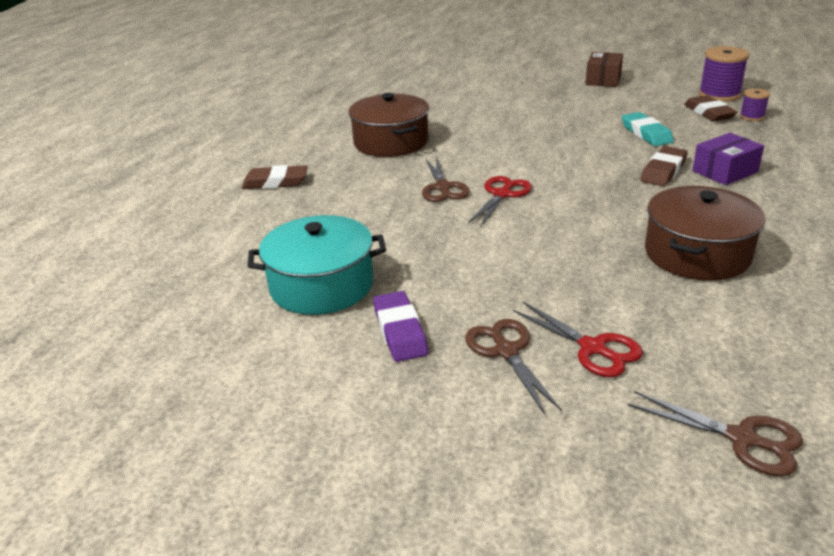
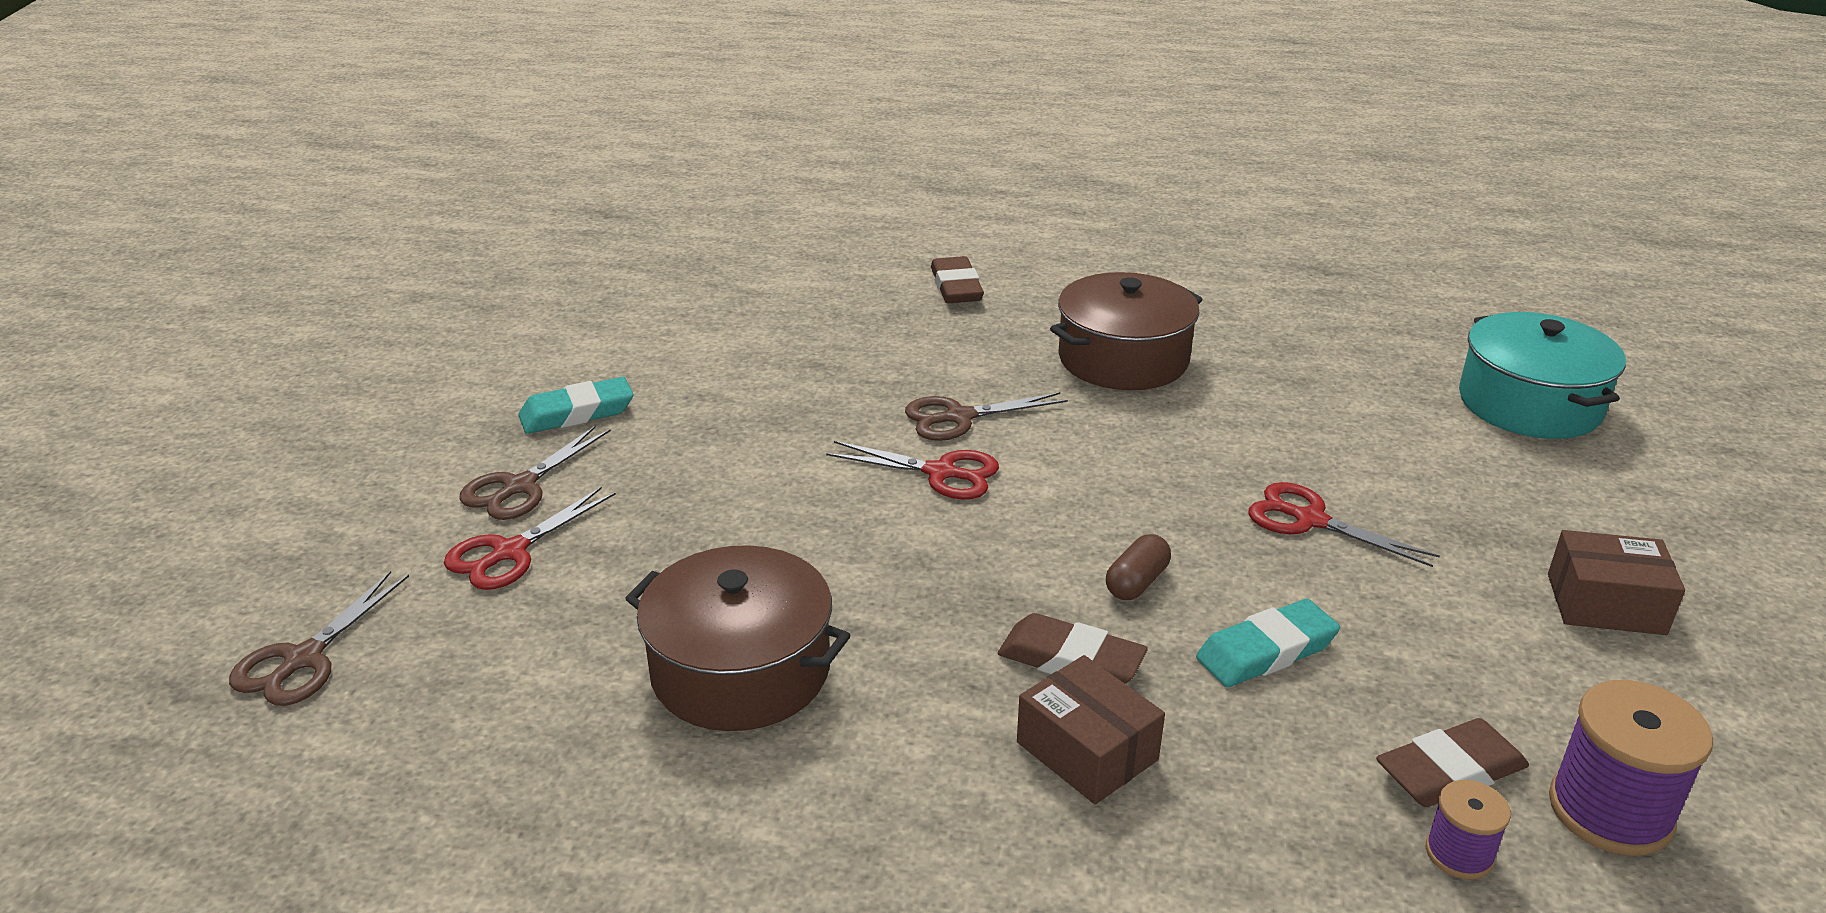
camera: 80 degrees right, 0 degrees up
turquoise pot [248,215,386,315] -> turquoise pot moved to [1459,312,1626,439]
purple eraser [373,291,429,362] -> turquoise eraser [519,377,634,434]
brown scissors [465,319,562,415] -> brown scissors turned 150 degrees clockwise [459,425,611,520]
purple box [692,133,764,185] -> brown box [1017,655,1165,804]
none -> brown capsule [1106,534,1171,600]
none -> red scissors [1248,482,1440,567]

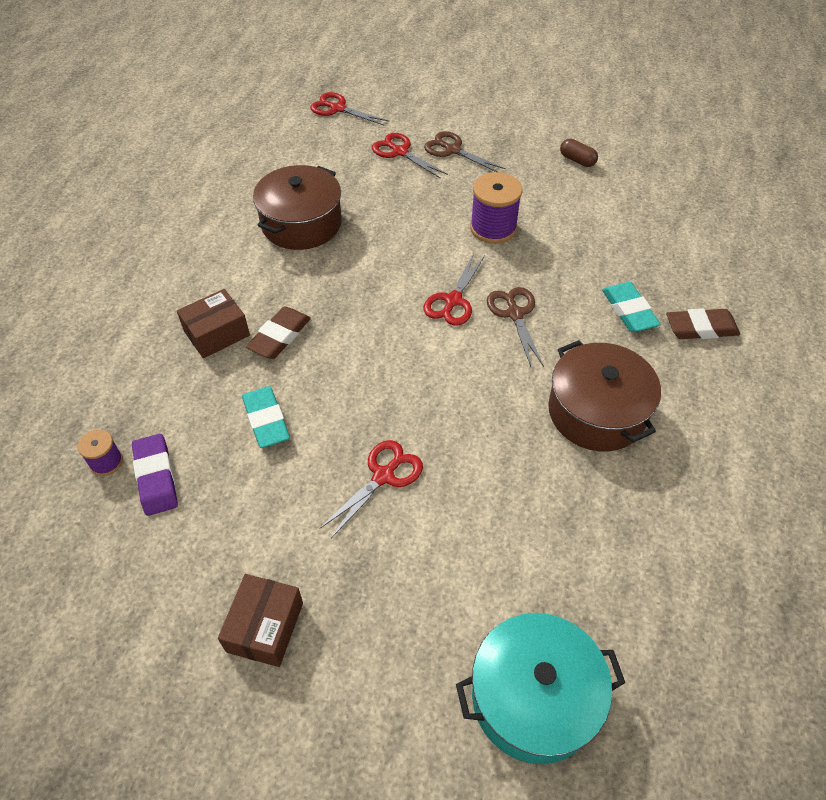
camera: 95 degrees right, 20 degrees up
brown scissors [229,571,409,706] -> red scissors [310,92,389,125]
turquoise eraser [519,377,634,434] -> turquoise eraser moved to [602,282,660,332]
brown capsule [1106,534,1171,600] -> brown capsule moved to [560,139,598,167]
brown eraser [1376,718,1529,807] -> purple eraser [132,434,178,516]
purple spool [1549,680,1713,856] -> purple spool moved to [470,172,522,244]

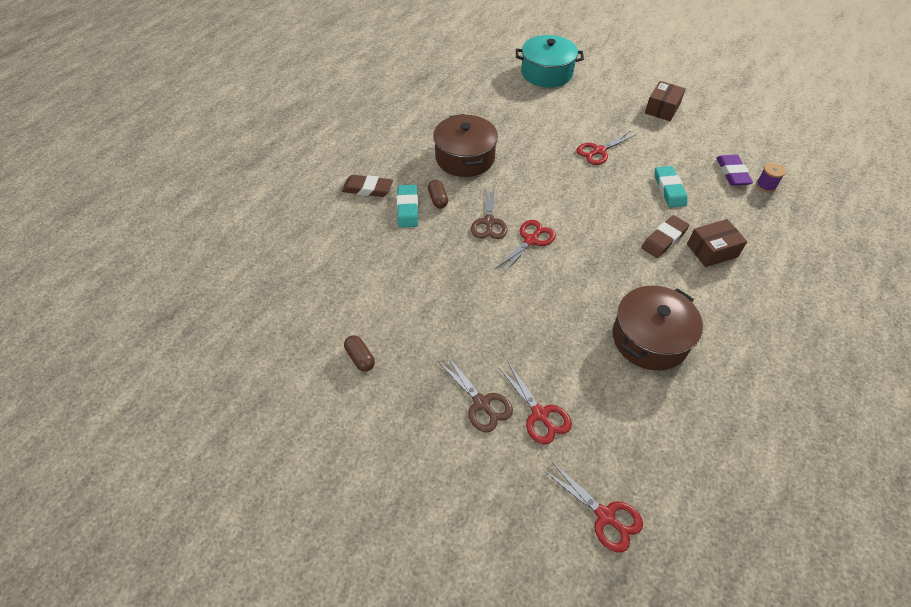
camera: 165 degrees left, 0 degrees up
purple spool [470,172,522,244] -> none
none -> brown capsule [428,180,448,208]

